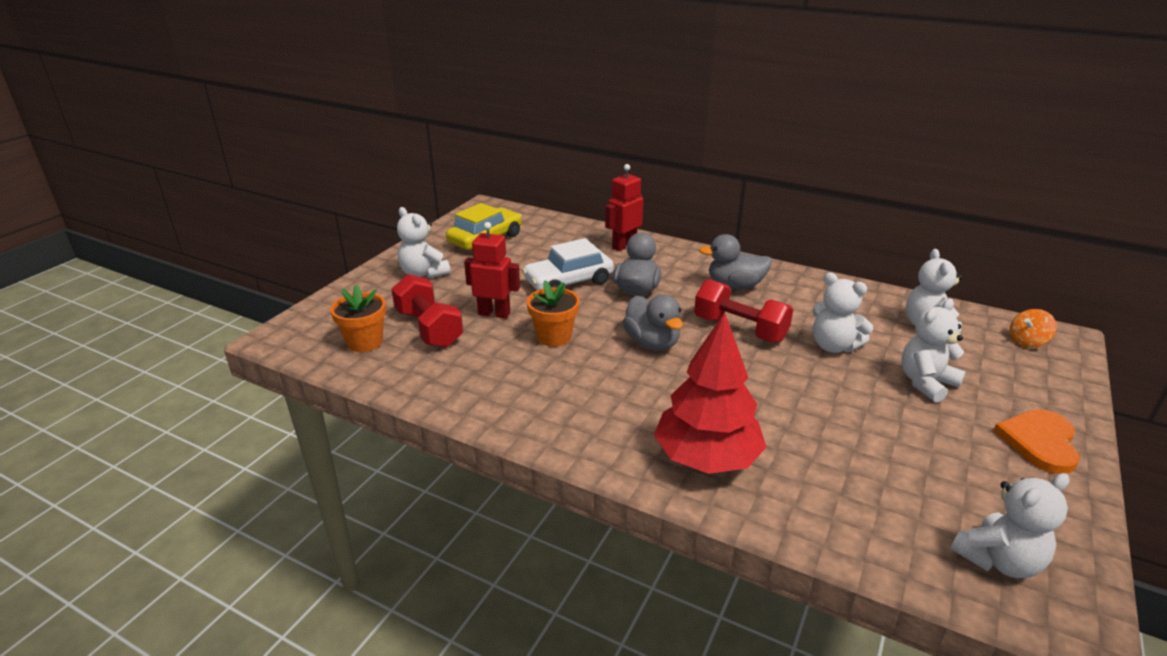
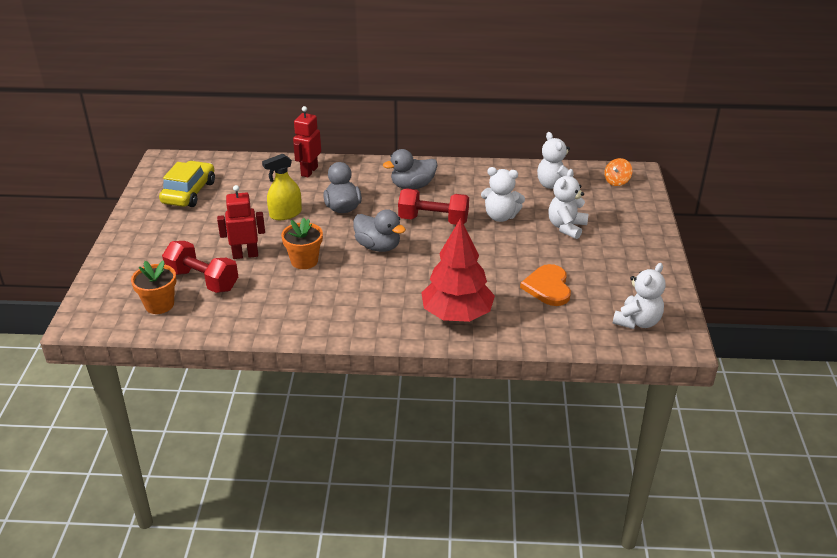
camera: 25 degrees left, 5 degrees up
white teddy bear [397,207,450,279] -> none
white car [522,238,614,290] -> yellow spray bottle [262,153,302,220]
orange heart [994,409,1080,474] -> orange heart moved to [520,264,571,306]

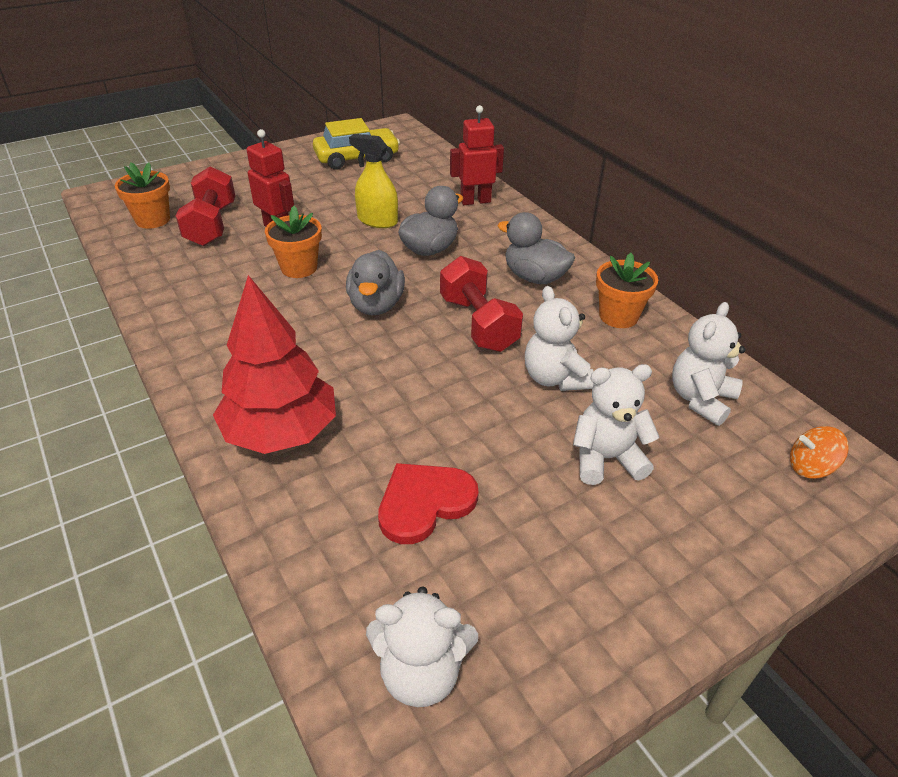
camera: 55 degrees right, 5 degrees up
orange heart [520,264,571,306] -> red heart [378,463,479,544]
none -> orange flower pot [596,253,658,328]

